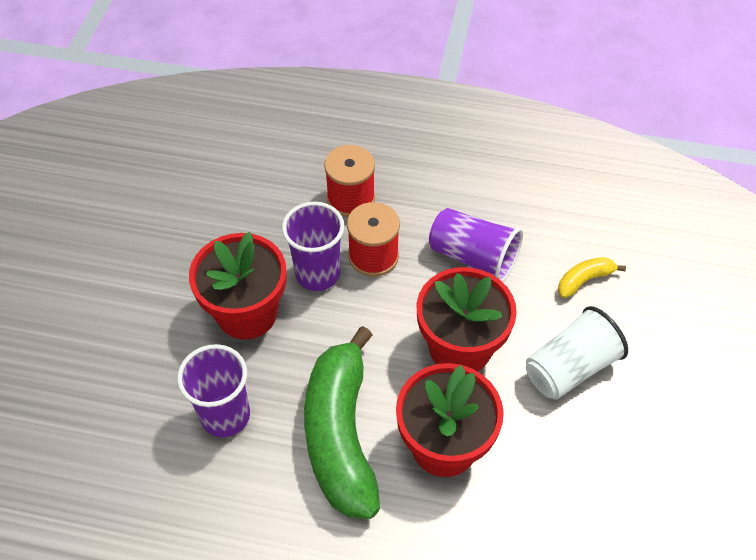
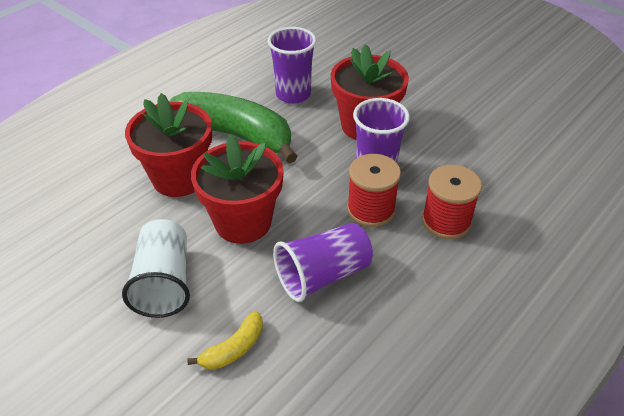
camera: 120 degrees right, 10 degrees down
yellow banana [558,257,626,299] -> yellow banana turned 45 degrees clockwise [187,311,263,370]

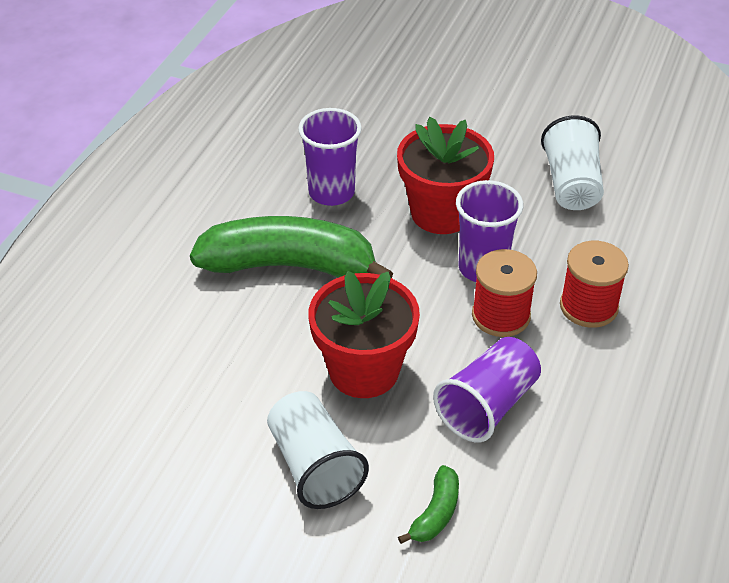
camera: 20 degrees left, 0 degrees up
red flower pot [125,93,212,197] -> none
yellow banana [187,311,263,370] -> green banana [398,465,459,544]
none -> white cup [541,116,604,210]

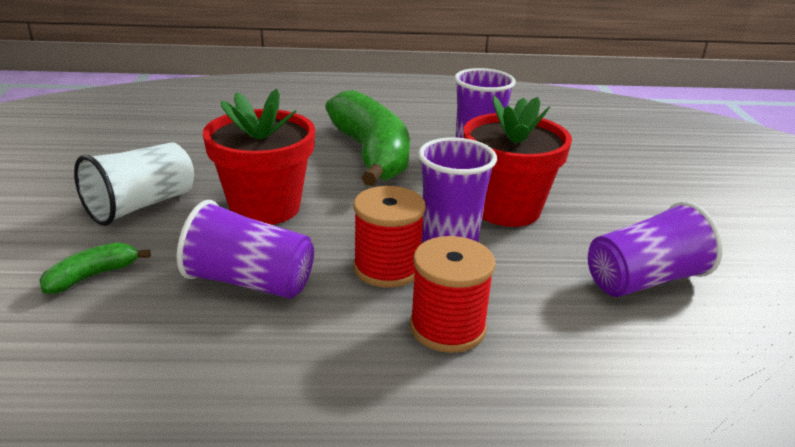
camera: 65 degrees right, 15 degrees down
green banana [398,465,459,544] -> green banana turned 135 degrees clockwise [39,242,151,294]
white cup [541,116,604,210] -> purple cup [588,201,723,297]

